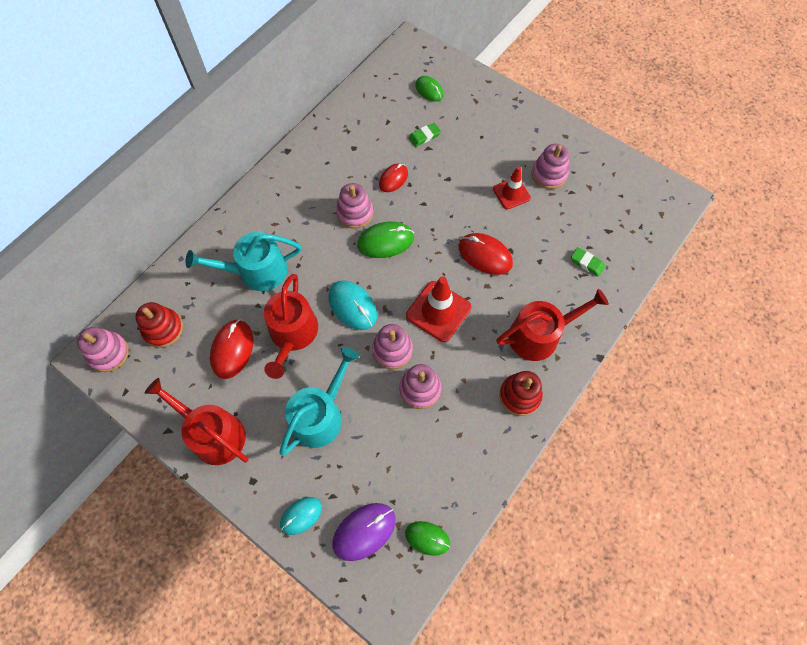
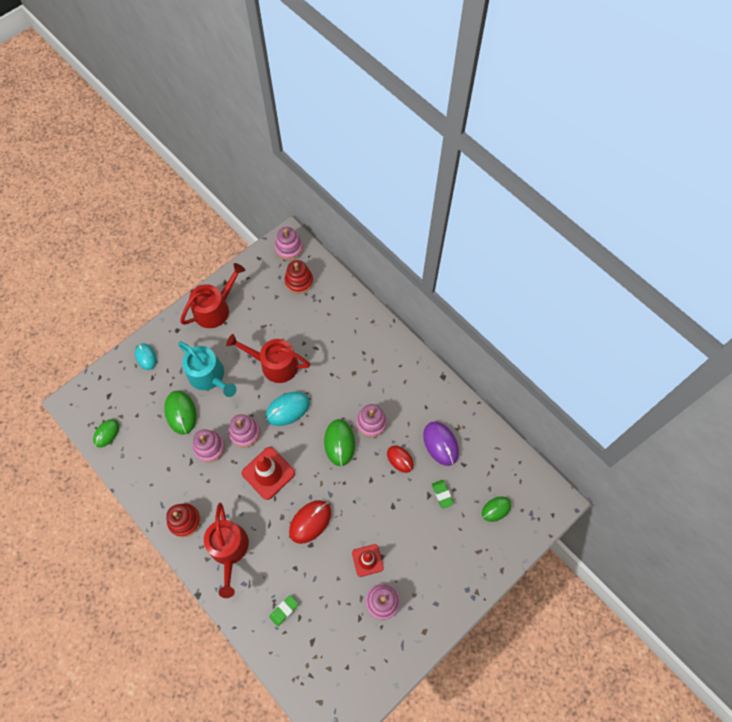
camera: 100 degrees right, 0 degrees up
turquoise watering can [185,232,301,291] -> none
red mouse [210,319,254,379] -> none
purple mouse [332,503,396,561] -> purple mouse moved to [423,421,459,466]
none -> green mouse [164,390,197,435]

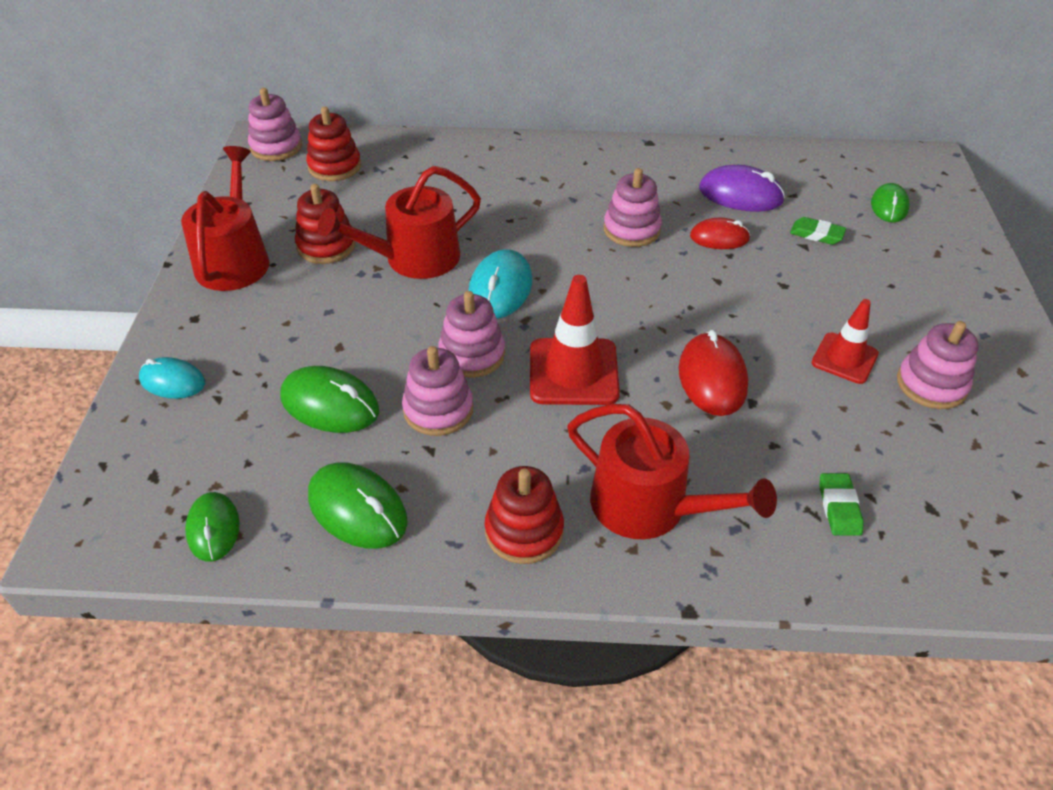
camera: 45 degrees left, 20 degrees down
turquoise watering can [178,341,237,397] -> none
green mouse [324,419,355,466] -> green mouse moved to [308,463,408,549]
none -> red stacking toy [295,184,356,264]

